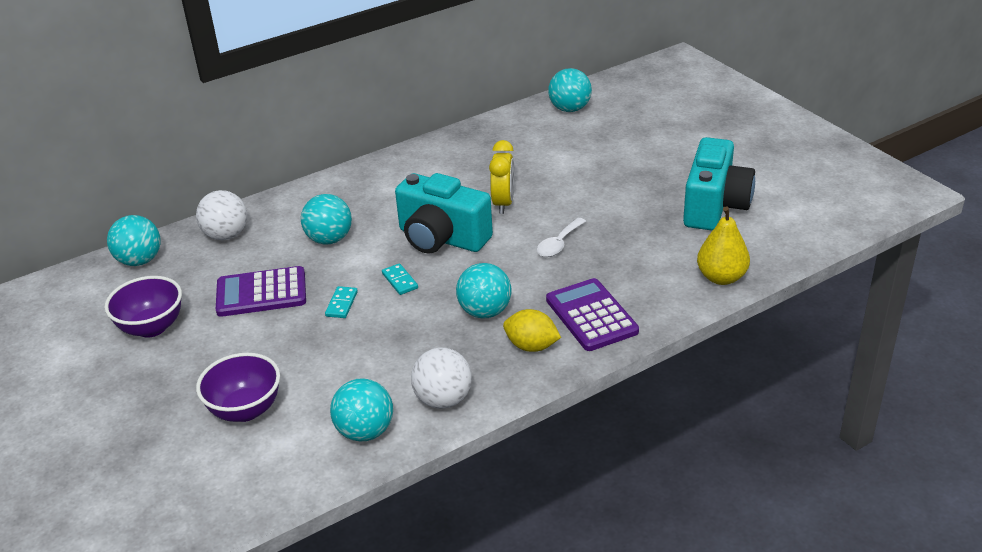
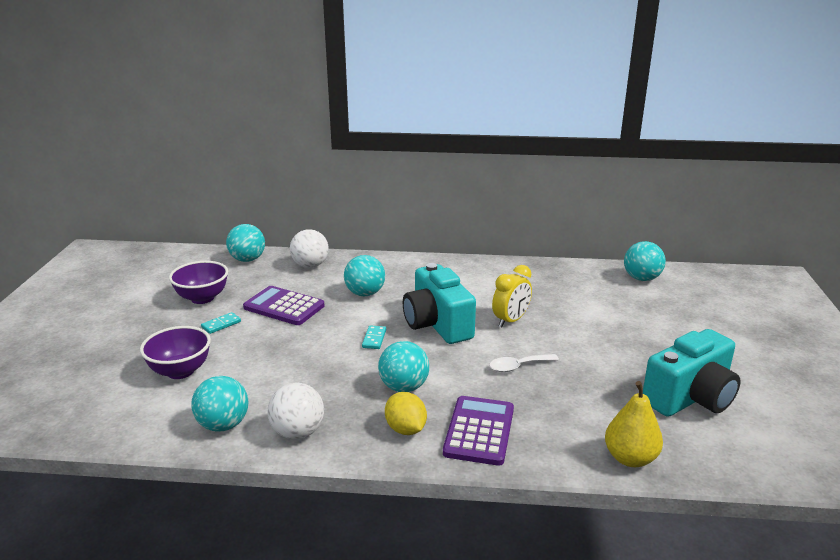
camera: 35 degrees right, 10 degrees down
turquoise domino [325,286,358,318] -> turquoise domino moved to [201,312,241,334]

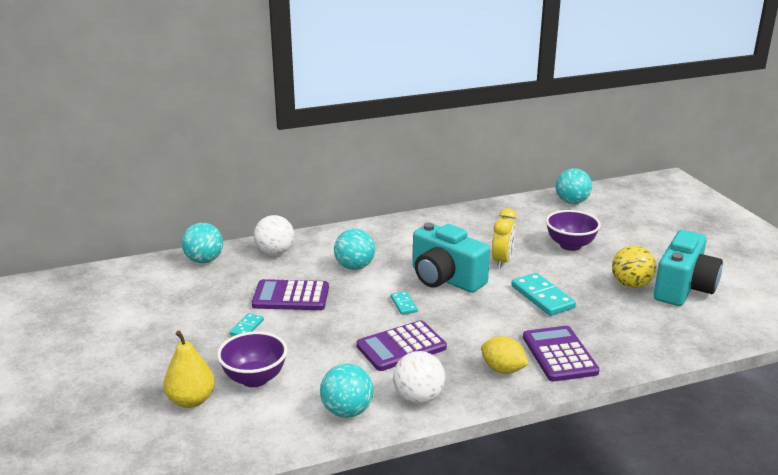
camera: 25 degrees left, 0 degrees up
purple bowl [169,261,228,304] -> purple bowl moved to [546,210,601,251]
turquoise ball [378,341,429,392] -> none
white spoon [489,354,559,372] -> turquoise domino [511,273,576,316]
yellow pear [605,381,663,467] -> yellow pear moved to [164,331,215,408]
none -> purple calculator [356,320,447,371]
none -> yellow ball [612,245,656,288]

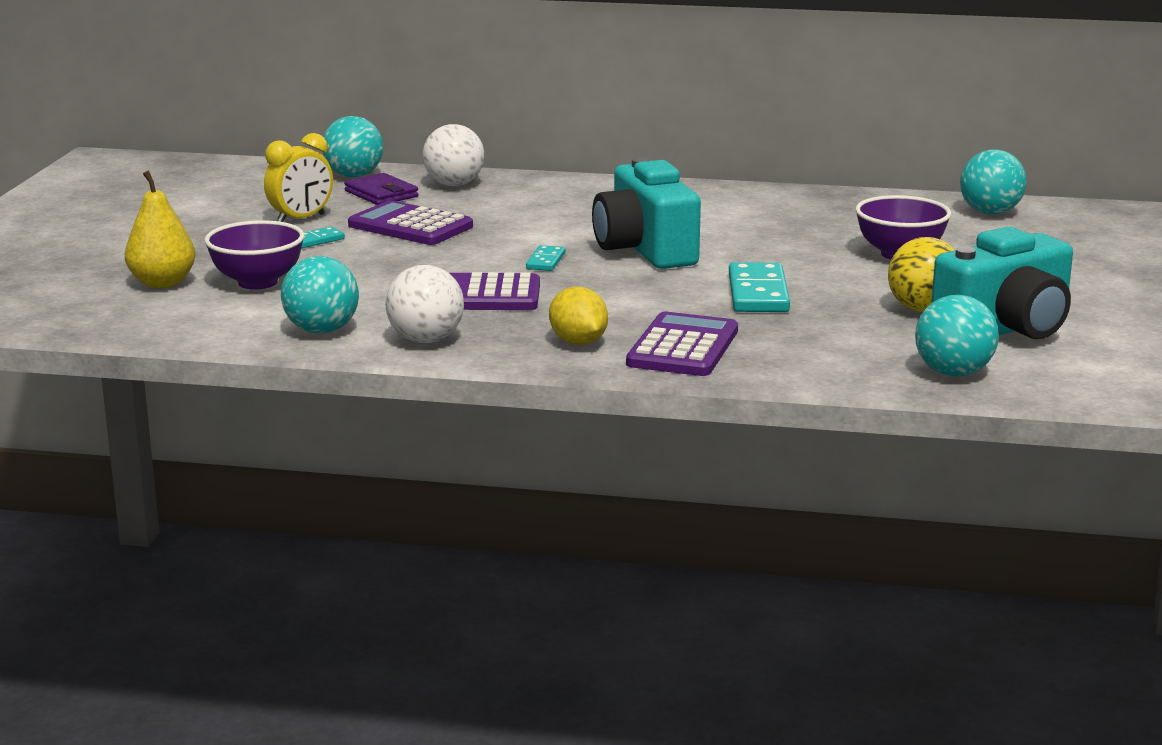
camera: 30 degrees right, 5 degrees down
turquoise ball [334,229,375,270] -> turquoise ball moved to [915,295,999,376]
yellow clock [492,208,516,269] -> yellow clock moved to [264,133,333,222]
none -> purple wallet [344,173,419,205]

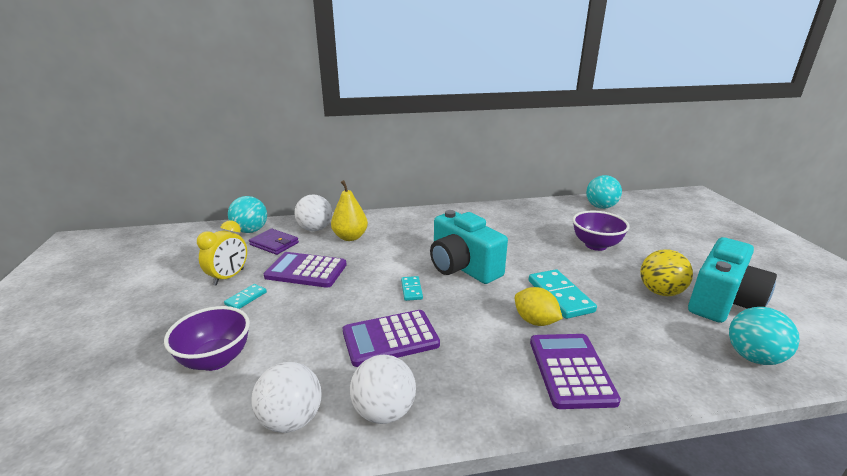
camera: 20 degrees left, 5 degrees up
yellow pear [125,170,196,288] -> yellow pear moved to [331,180,368,241]
turquoise ball [281,256,359,334] -> white ball [251,362,322,433]
yellow lemon [549,287,608,345] -> yellow lemon moved to [515,287,563,326]

